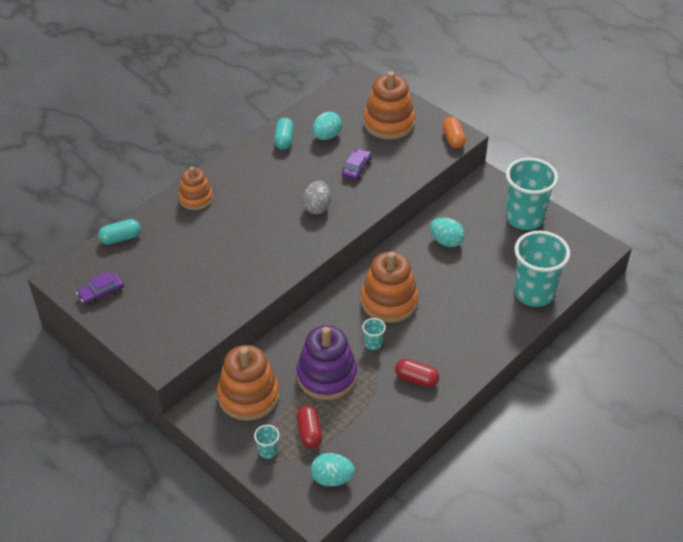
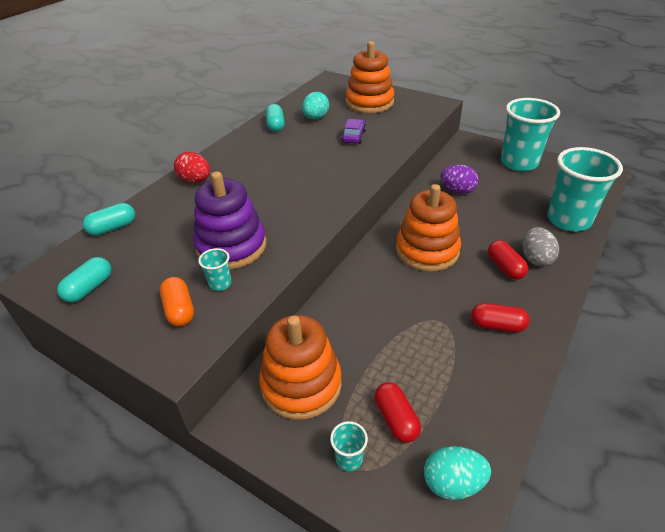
camera: 10 degrees left, 5 degrees down
purple car [76,272,124,306] -> turquoise capsule [57,257,111,303]
orange stacking toy [178,167,213,210] -> red egg [174,152,210,183]
purple stacking toy [296,325,357,400] -> purple stacking toy moved to [193,171,266,269]
grey egg [303,181,331,215] -> grey egg moved to [523,227,559,267]
turquoise cup [362,318,386,350] -> turquoise cup moved to [198,248,231,291]
turquoise egg [430,218,465,247] -> purple egg [441,165,479,194]
orange capsule [442,117,466,148] -> orange capsule moved to [160,277,194,326]
none -> red capsule [488,240,528,280]

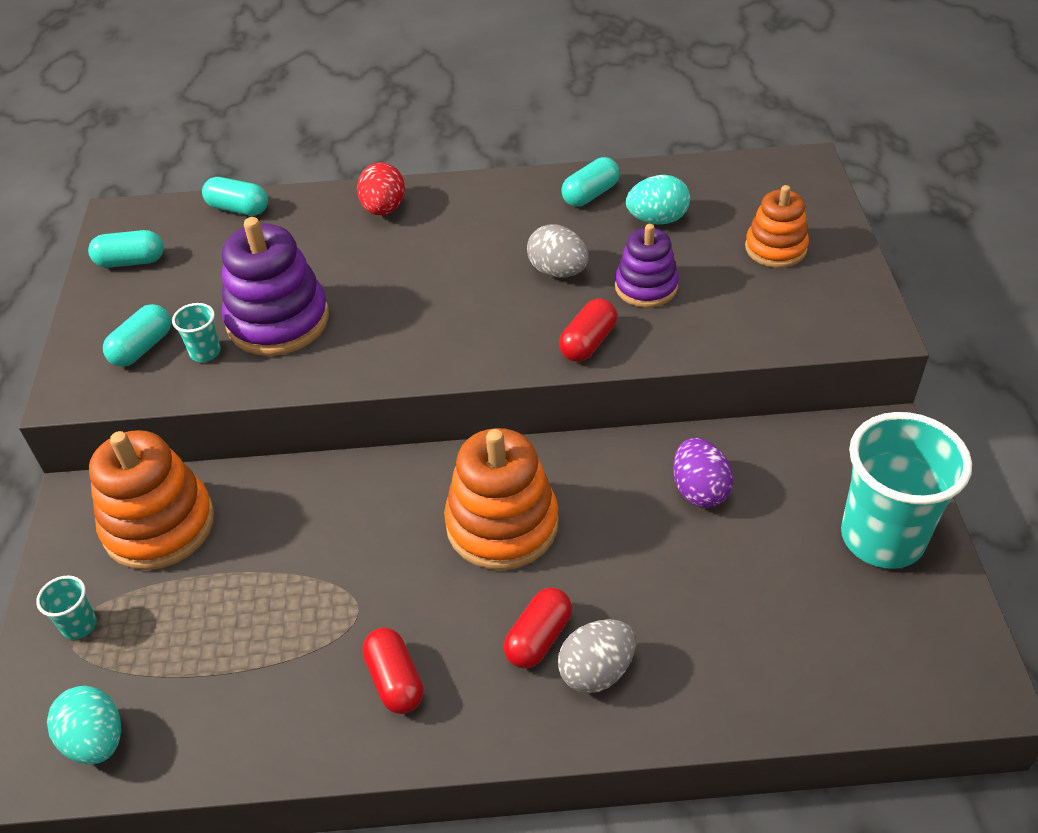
camera: 55 degrees right, 5 degrees up
orange capsule [160,277,194,326] -> turquoise capsule [103,304,171,367]
purple car [342,119,366,144] -> purple stacking toy [615,224,679,308]
orange stacking toy [346,41,394,113] -> orange stacking toy [745,185,809,268], size x0.62
red capsule [374,382,421,443] -> red capsule moved to [559,299,617,362]
turquoise cup [547,147,623,232] -> none
none -> grey egg [527,224,589,278]

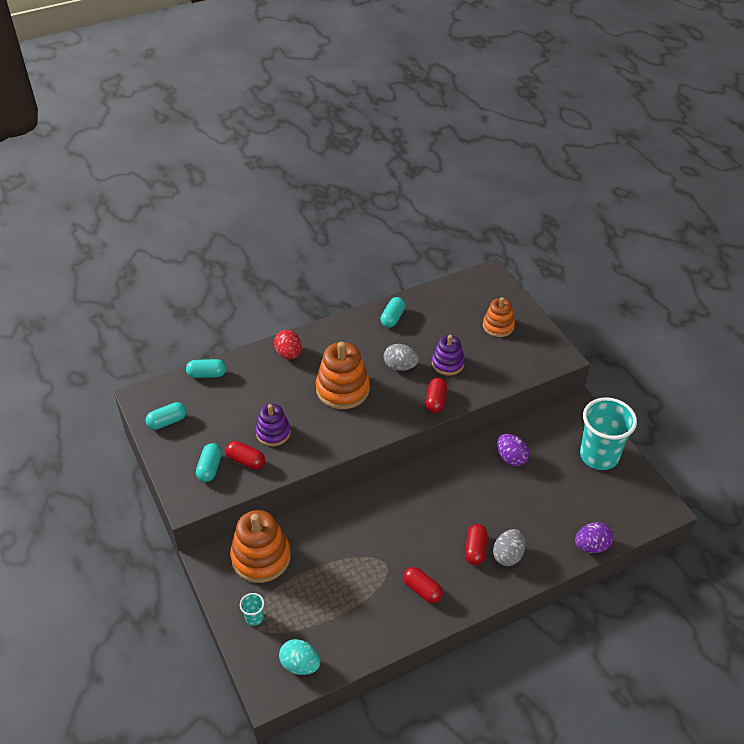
camera: 25 degrees left, 0 degrees up
turquoise cup [172,303,221,362] -> red capsule [226,441,265,470]
purple stacking toy [222,217,329,356] -> purple stacking toy [255,404,291,446], size x0.62
orange stacking toy [444,428,559,570] -> orange stacking toy moved to [316,342,370,409]
turquoise egg [626,175,690,225] -> none
none -> purple egg [575,522,613,553]

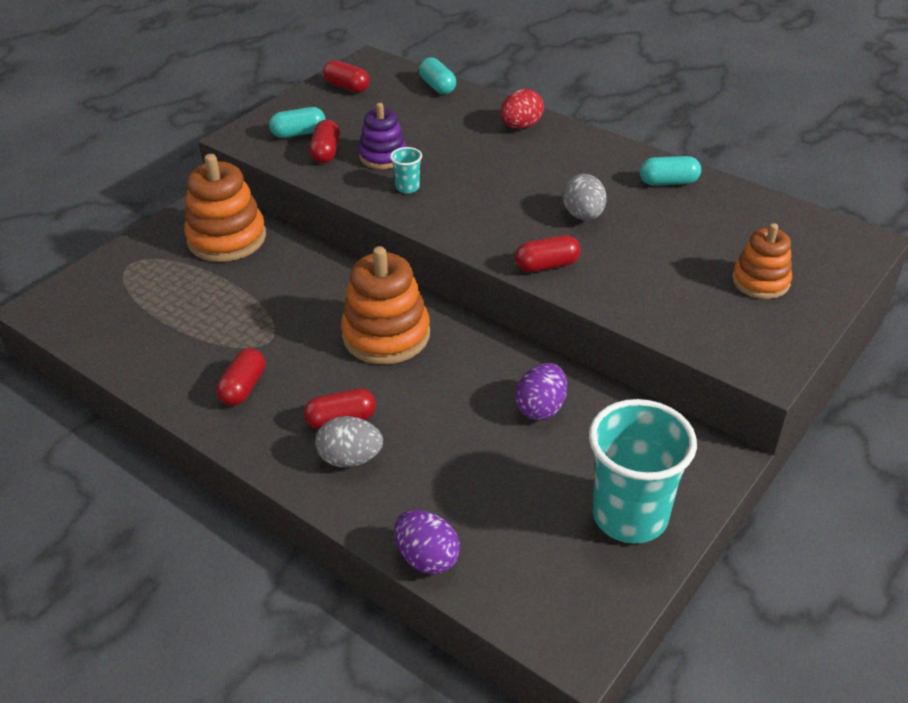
camera: 65 degrees right, 5 degrees down
turquoise capsule [146,402,187,430] -> red capsule [323,60,370,93]
turquoise cup [240,593,264,626] -> turquoise cup moved to [390,147,422,194]
turquoise egg [279,639,320,675] -> none
orange stacking toy [316,342,370,409] -> orange stacking toy moved to [341,246,430,364]
purple stacking toy [432,335,465,375] -> none

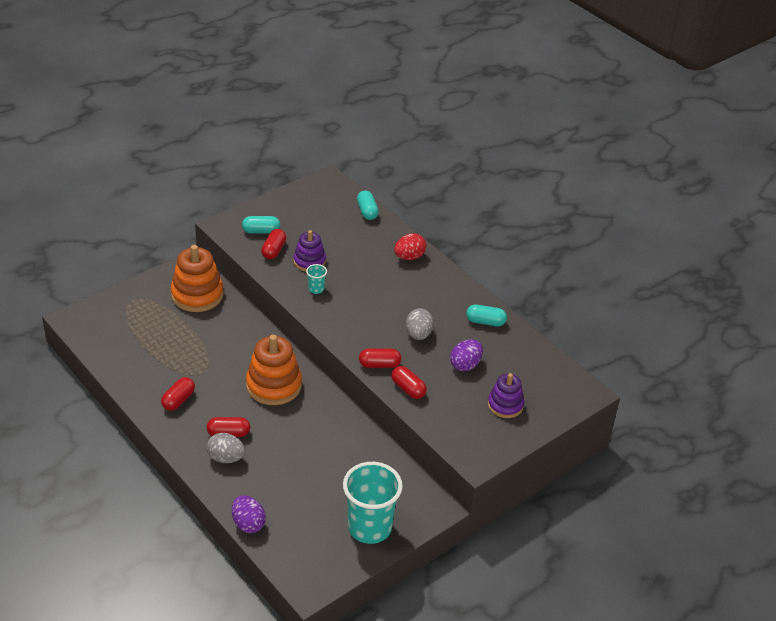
camera: 10 degrees right, 0 degrees up
red capsule [323,60,370,93] -> red capsule moved to [391,366,427,399]
purple egg [516,363,567,420] -> purple egg moved to [450,339,483,371]
orange stacking toy [732,223,792,299] -> purple stacking toy [488,373,524,418]

